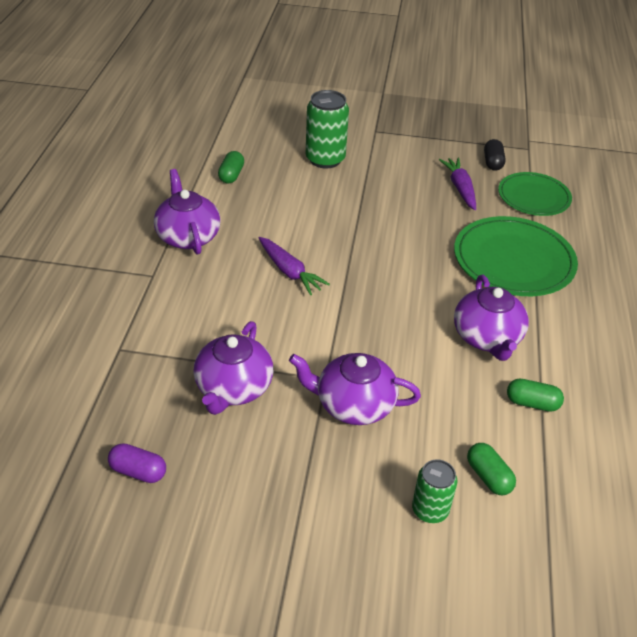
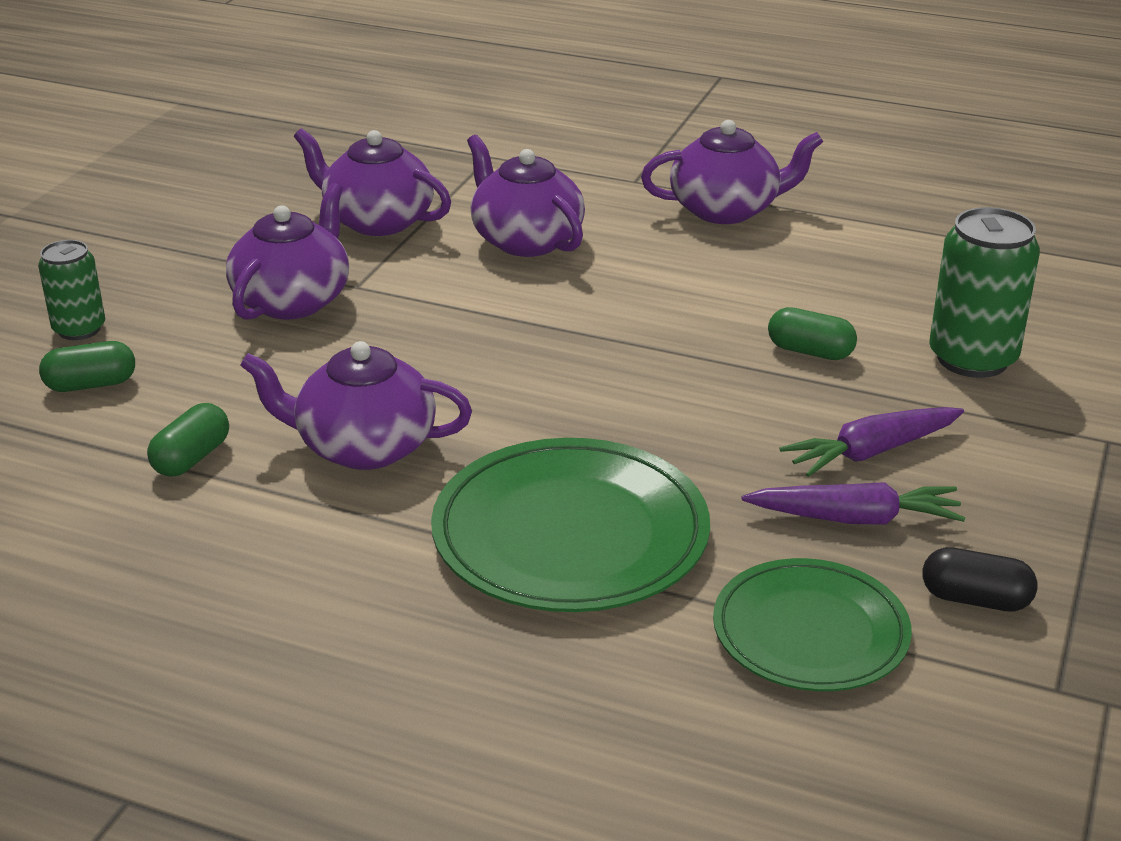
camera: 105 degrees right, 10 degrees down
purple capsule [108,443,166,483] -> none
green capsule [218,151,244,183] -> green capsule moved to [768,307,857,360]
purple carrot [259,237,330,295] -> purple carrot moved to [779,407,964,477]
none -> purple teapot [467,135,585,257]

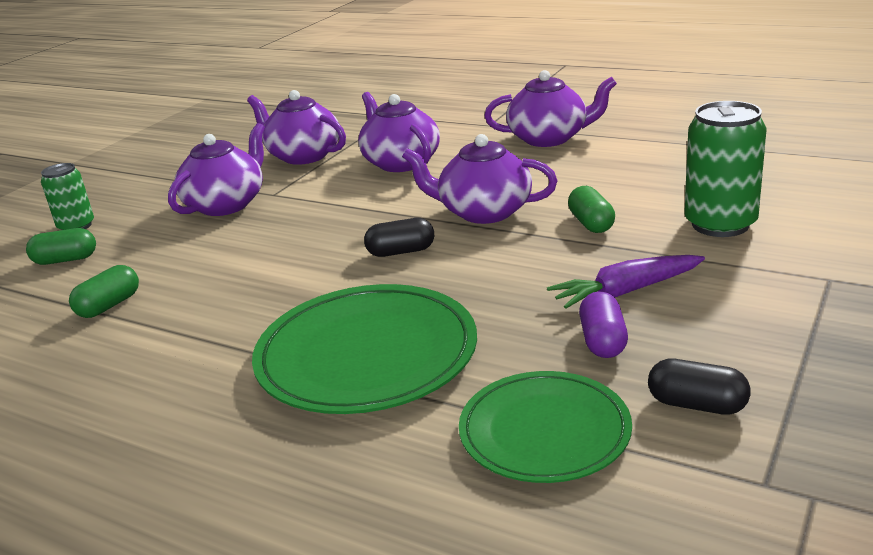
camera: 10 degrees right, 5 degrees down
purple teapot [240,341,472,470] -> purple teapot moved to [402,134,558,224]
purple carrot [742,482,966,525] -> purple capsule [579,291,628,358]
green capsule [768,307,857,360] -> green capsule turned 45 degrees clockwise [568,186,615,233]
none -> black capsule [364,218,434,257]

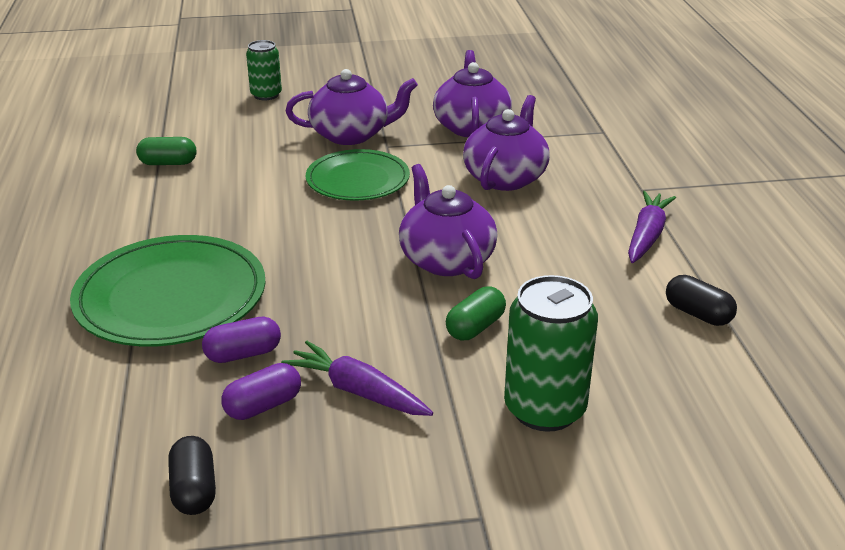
camera: 50 degrees right, 5 degrees up
green capsule [26,228,96,265] -> none
black capsule [364,218,434,257] -> black capsule moved to [666,275,737,326]
green plate [459,371,632,483] -> green plate moved to [306,149,410,201]
purple teapot [484,70,617,147] -> purple carrot [628,191,676,263]
none -> purple capsule [202,317,281,363]

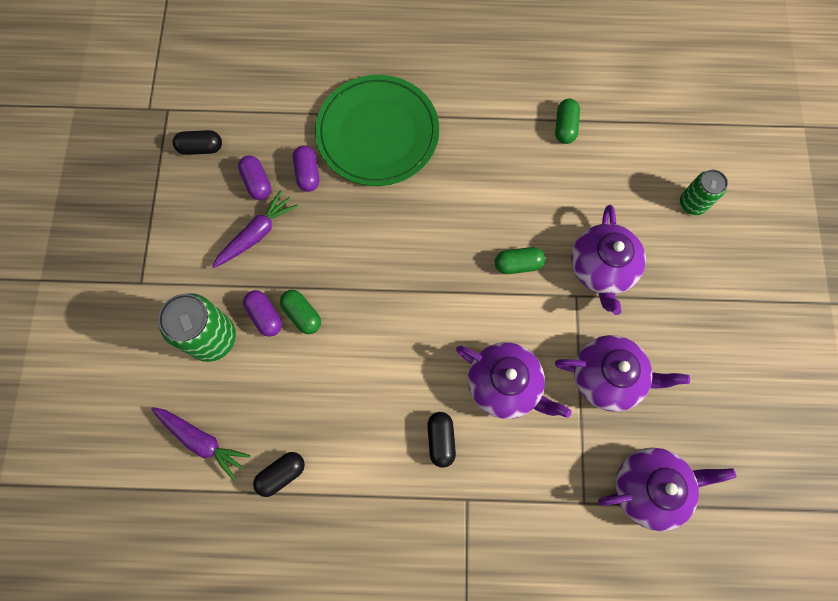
camera: 100 degrees right, 40 degrees up
green plate [306,149,410,201] -> green capsule [495,247,545,274]
purple teapot [399,164,497,279] -> purple teapot moved to [598,448,736,531]
purple carrot [628,191,676,263] -> purple carrot moved to [151,407,251,481]
none -> purple capsule [243,290,282,337]
none -> black capsule [427,412,456,468]

